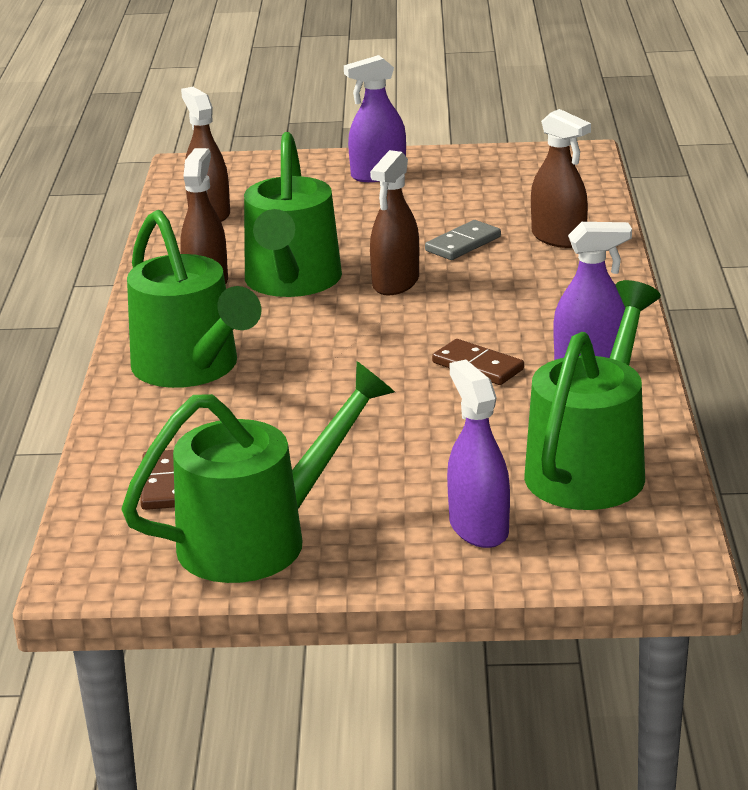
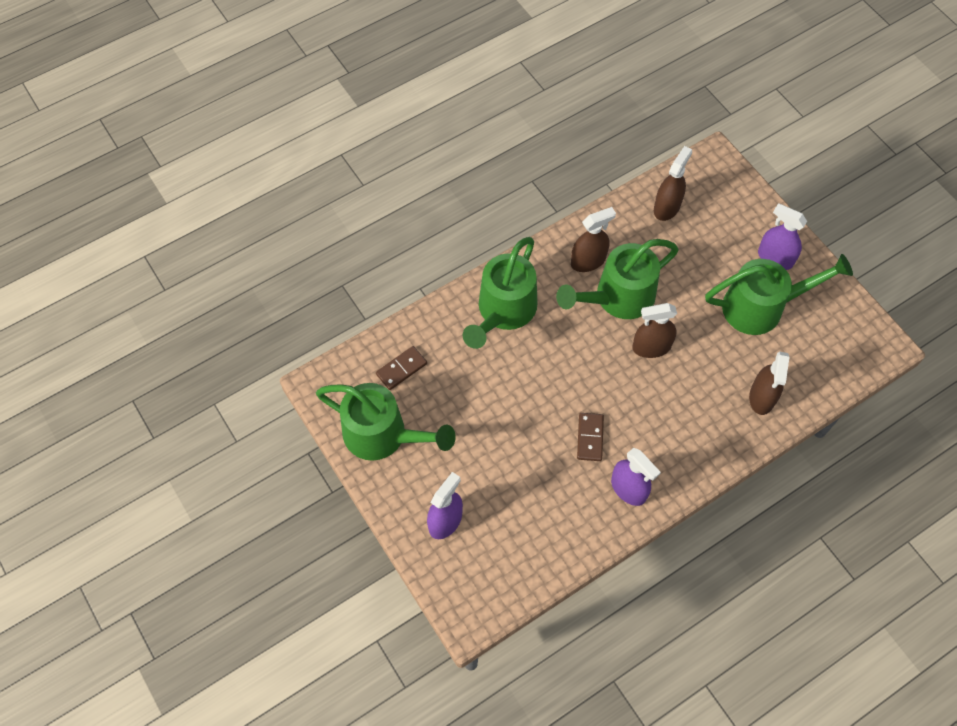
camera: 55 degrees right, 35 degrees up
grey domino [425,220,501,260] -> none
green watering can [524,280,661,510] -> green watering can moved to [705,254,853,335]

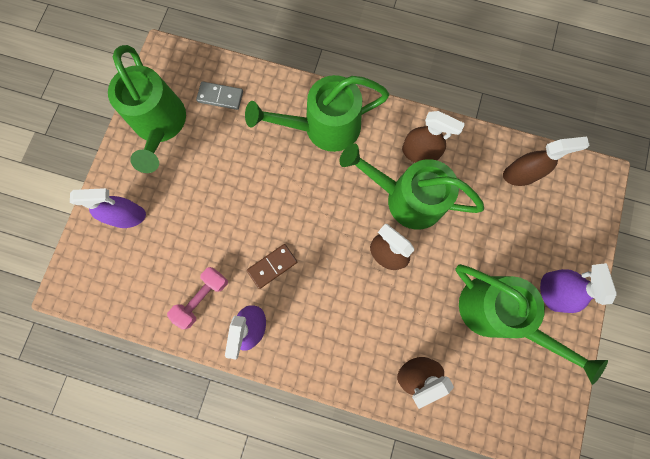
camera: 50 degrees right, 15 degrees up
brown domino [376,346,427,390] -> grey domino [196,81,243,110]
none -> pink dumbbell [167,267,228,330]

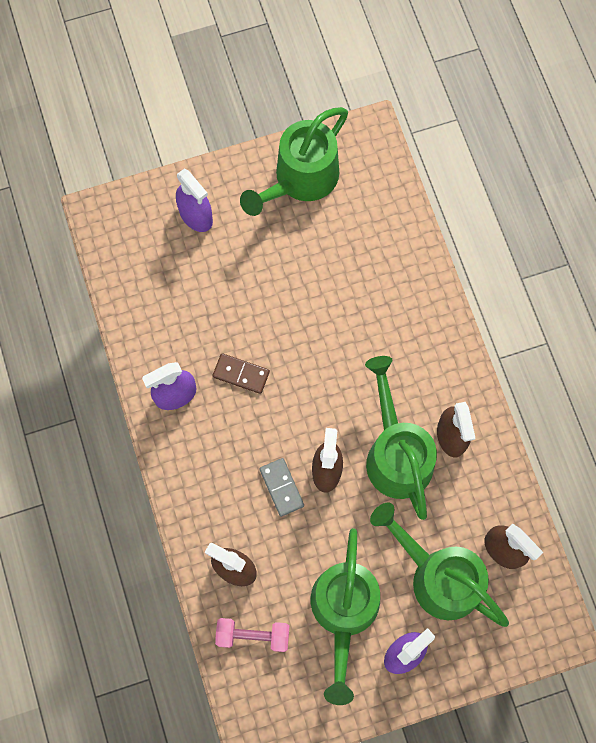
camera: 55 degrees right, 5 degrees down
pink dumbbell [167,267,228,330] -> pink dumbbell moved to [215,618,289,652]
grey domino [196,81,243,110] -> grey domino moved to [259,458,304,517]
green watering can [245,75,389,152] -> green watering can moved to [370,503,509,627]

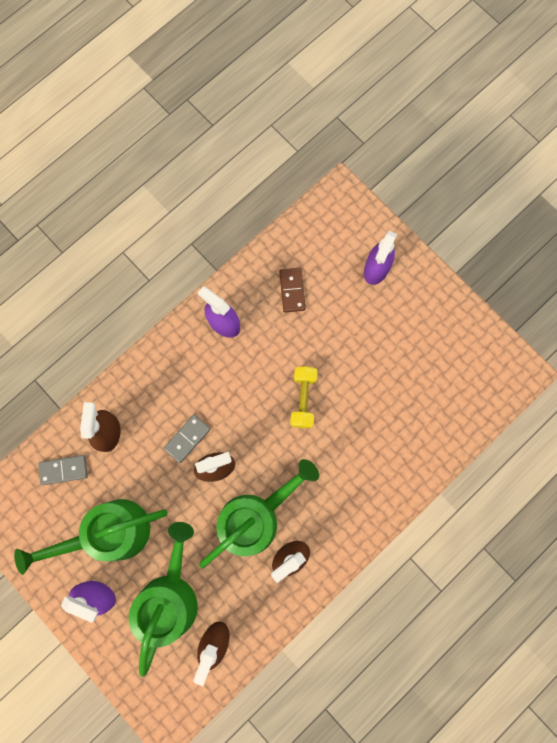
camera: 65 degrees right, 5 degrees up
brown domino [213,353,270,394] -> brown domino moved to [279,268,305,312]
pink dumbbell [215,618,289,652] -> grey domino [38,455,87,485]
green watering can [240,107,348,216] -> none
none -> yellow dumbbell [290,366,318,428]

